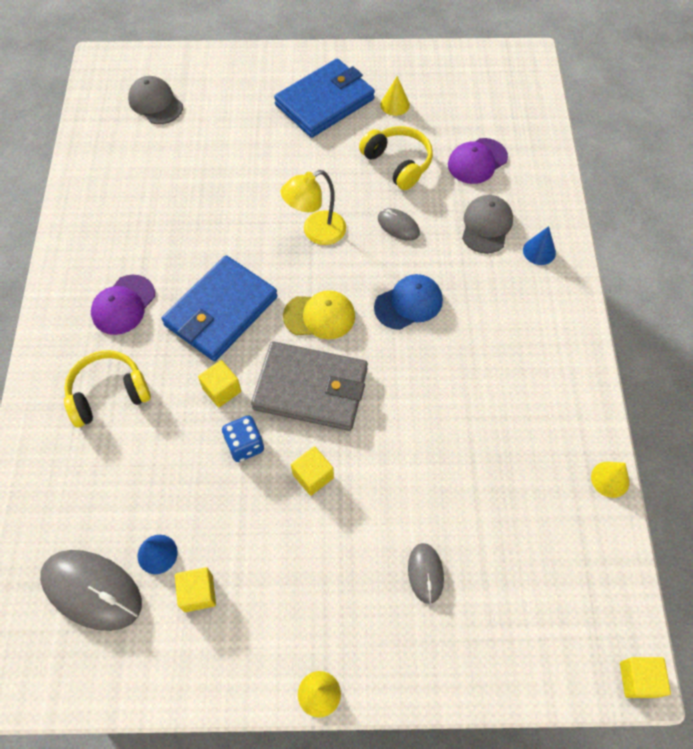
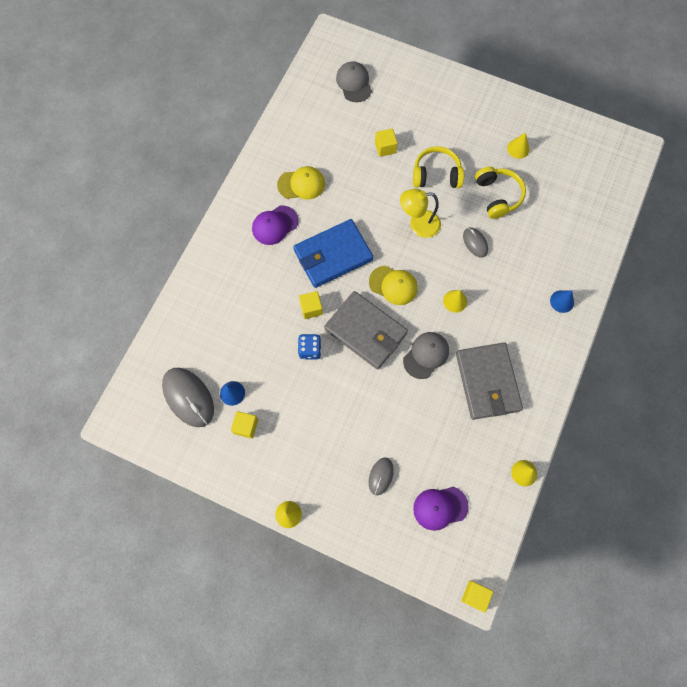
camera: 25 degrees right, 10 degrees up
yellow headphones [64,350,151,428] -> yellow headphones moved to [413,146,464,188]
blue wallet [274,59,375,138] -> none
yellow cube [291,446,334,496] -> yellow cube moved to [375,129,398,157]
blue cap [374,274,443,330] -> yellow cone [443,290,467,313]
purple cap [448,138,508,184] -> purple cap moved to [413,487,469,531]
grey cap [462,195,513,254] -> grey cap moved to [403,332,449,379]
none -> yellow cap [277,166,325,199]
none -> grey wallet [456,342,523,420]

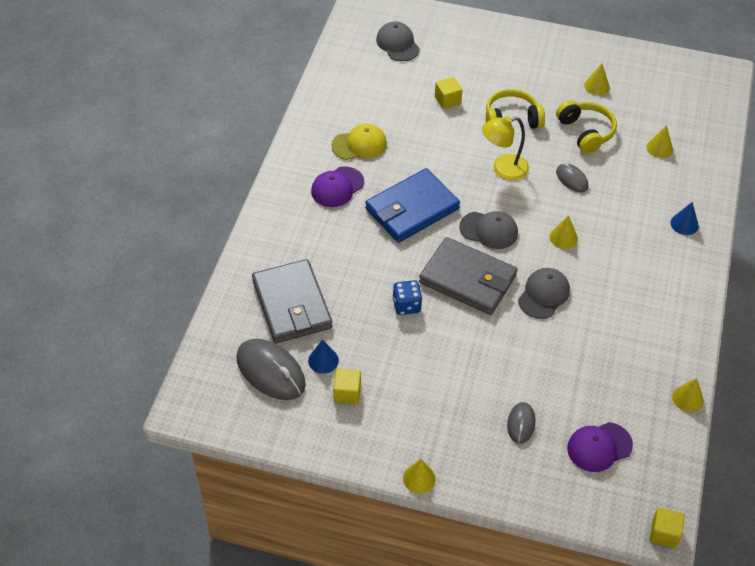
camera: 10 degrees left, 20 degrees down
yellow cube [299,291,323,319] -> none
yellow cap [369,266,418,305] -> grey cap [459,211,518,249]
grey wallet [456,342,523,420] -> grey wallet moved to [252,259,332,343]
none -> yellow cone [646,125,673,158]

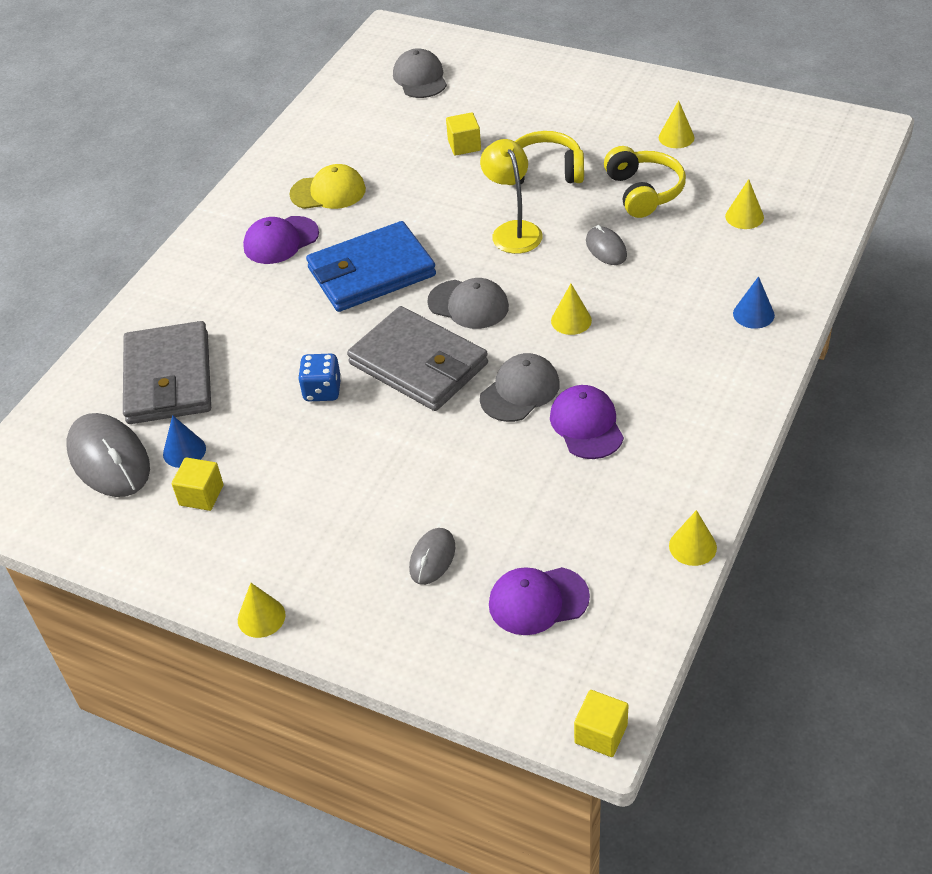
camera: 15 degrees right, 5 degrees down
yellow lamp [482,116,529,181] -> yellow lamp turned 75 degrees clockwise [480,139,543,254]
none -> purple cap [550,385,624,459]

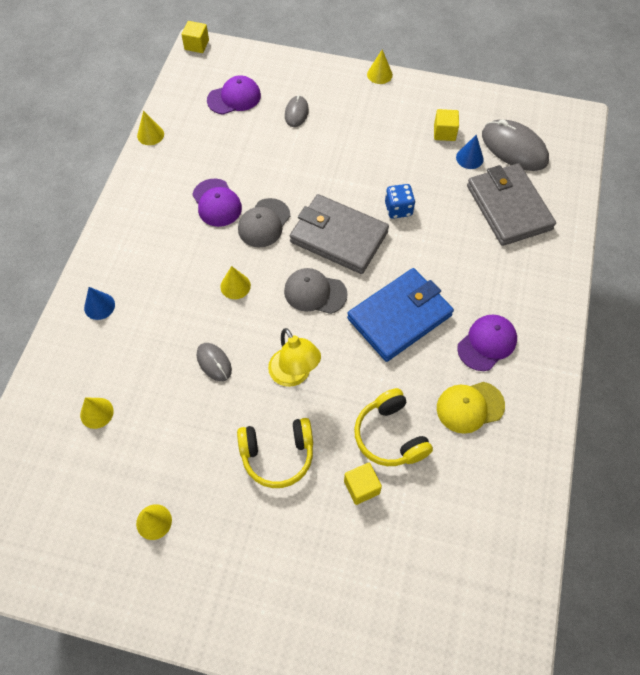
camera: 165 degrees right, 15 degrees up
grey cap [393,48,447,98] -> none
yellow headphones [604,146,686,218] -> yellow headphones moved to [354,388,433,466]

